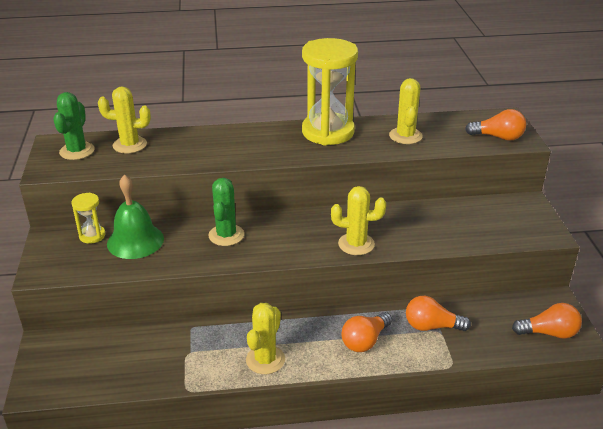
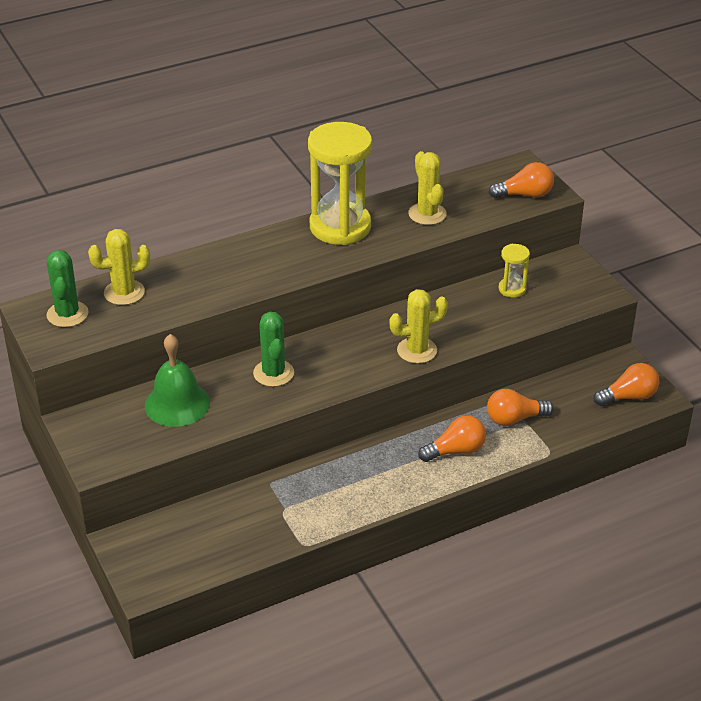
camera: 20 degrees left, 5 degrees up
yellow hourglass [72,192,106,244] -> yellow hourglass moved to [499,244,530,298]
yellow cactus [246,303,285,374] -> none
orange light bulb [341,312,392,352] -> orange light bulb turned 135 degrees counterclockwise [418,415,486,462]

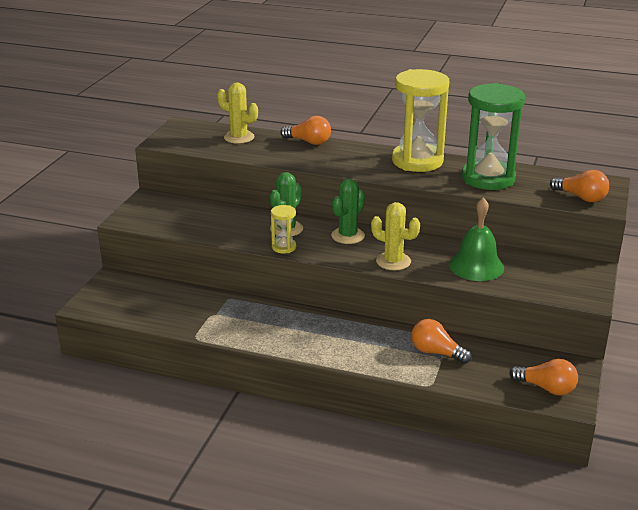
camera: 45 degrees right, 10 degrees down
green cactus [46,250,89,327] -> green cactus moved to [331,179,365,244]
green bell [145,334,210,427] -> green bell moved to [449,197,504,281]
yellow cactus [408,151,447,225] -> green hourglass [462,83,525,190]
orange light bulb [418,415,486,462] -> orange light bulb moved to [280,116,331,145]
yellow hourglass [499,244,530,298] -> yellow hourglass moved to [271,205,296,254]

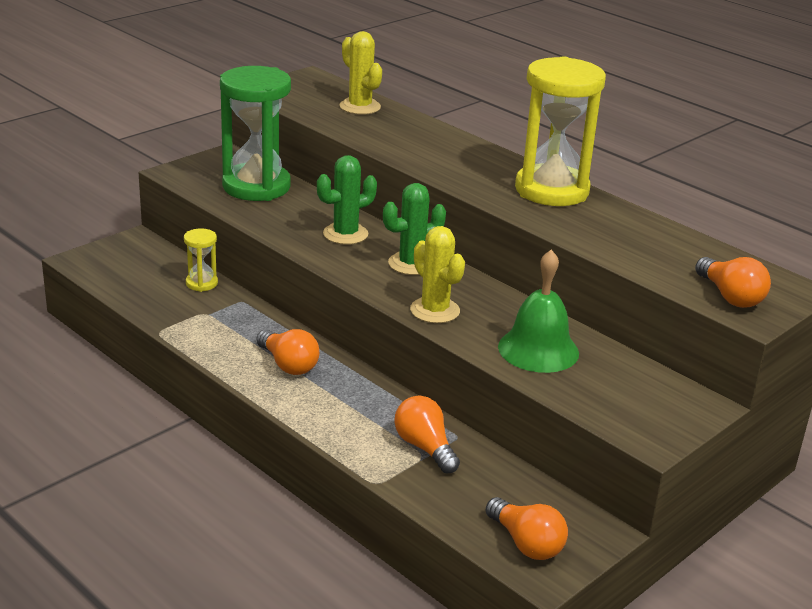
camera: 25 degrees right, 0 degrees up
yellow hourglass [271,205,296,254] -> yellow hourglass moved to [184,228,218,292]
orange light bulb [280,116,331,145] -> orange light bulb moved to [256,329,319,375]
green hourglass [462,83,525,190] -> green hourglass moved to [220,66,291,201]

